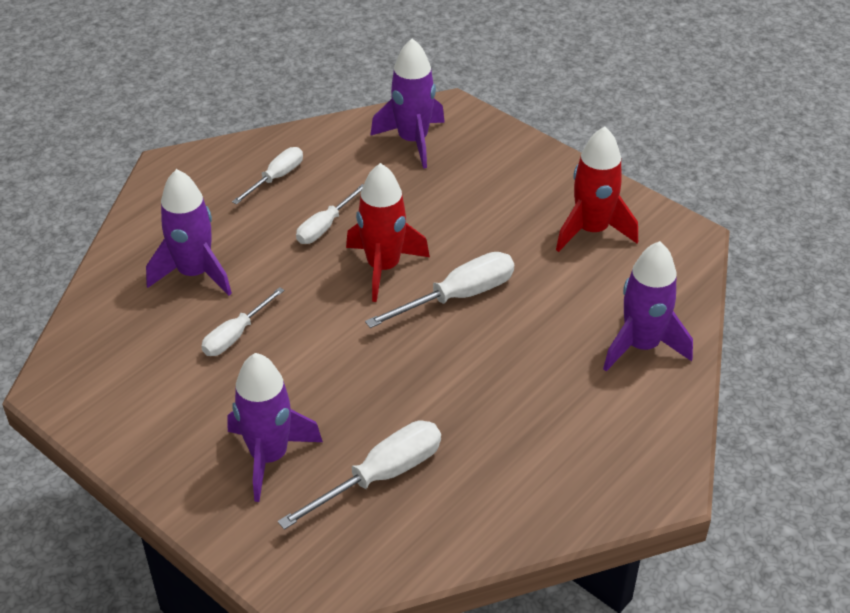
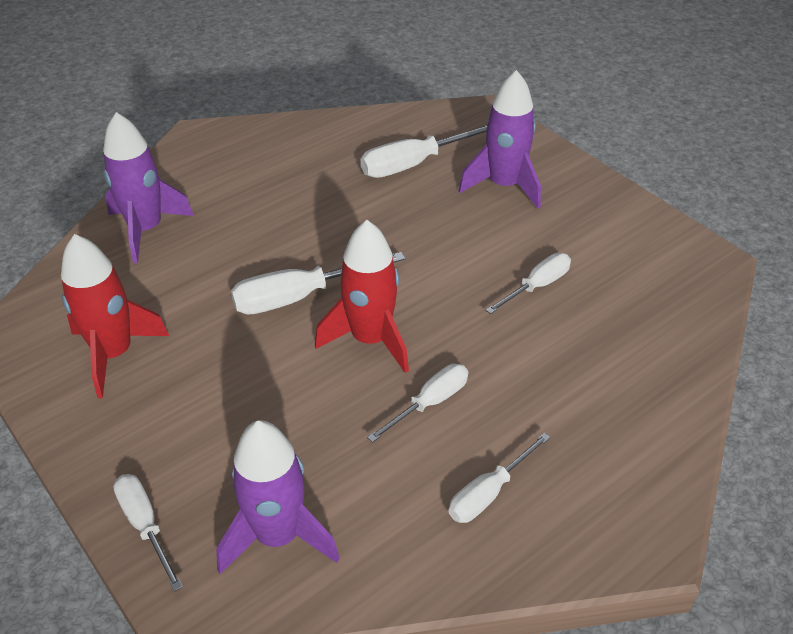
camera: 170 degrees left, 0 degrees up
purple rocket [146,169,232,296] -> none
none -> white screwdriver [113,474,183,592]

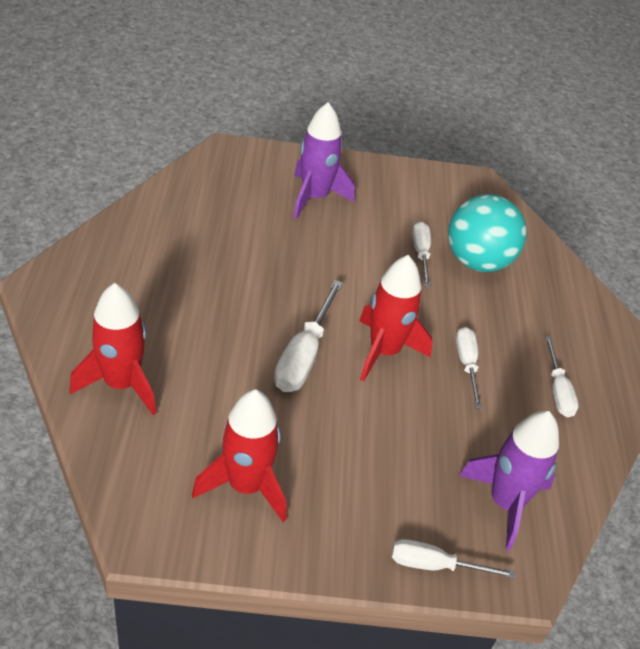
camera: 55 degrees left, 0 degrees up
purple rocket [103,112,194,263] -> red rocket [70,283,156,415]
white screwdriver [360,125,487,178] -> none
none -> turquoise ball [448,194,527,272]

